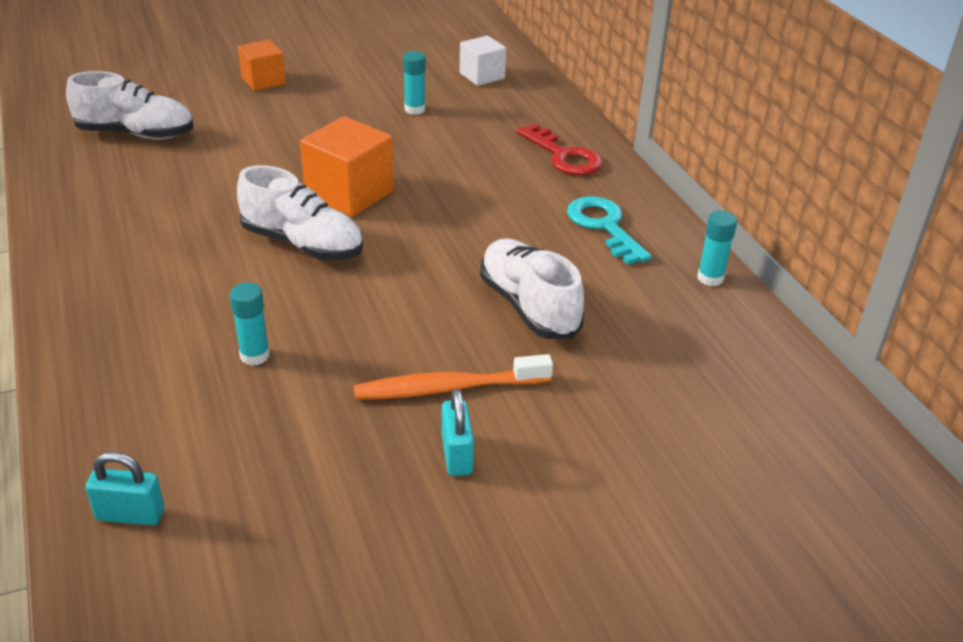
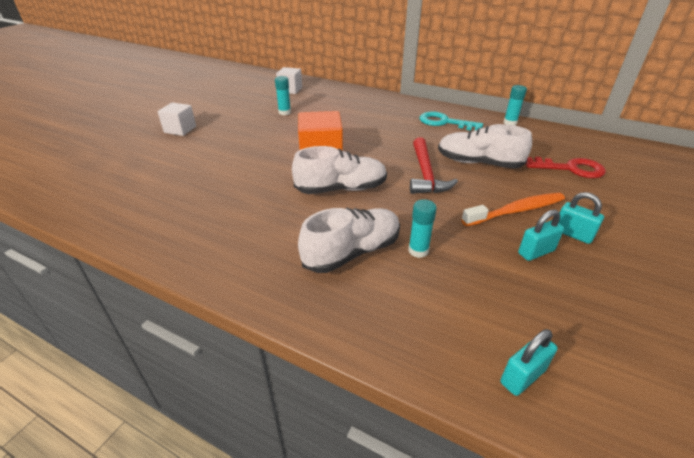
camera: 40 degrees left, 0 degrees up
white shoe [66,71,193,139] -> white shoe moved to [298,208,400,273]
orange cube [238,40,286,91] -> white cube [158,102,196,136]
orange toothbrush [354,354,553,400] -> orange toothbrush turned 150 degrees counterclockwise [461,193,565,226]
red key [517,123,602,175] -> red key moved to [526,157,606,178]
none -> red hammer [410,137,458,194]
none -> turquoise padlock [518,210,564,261]

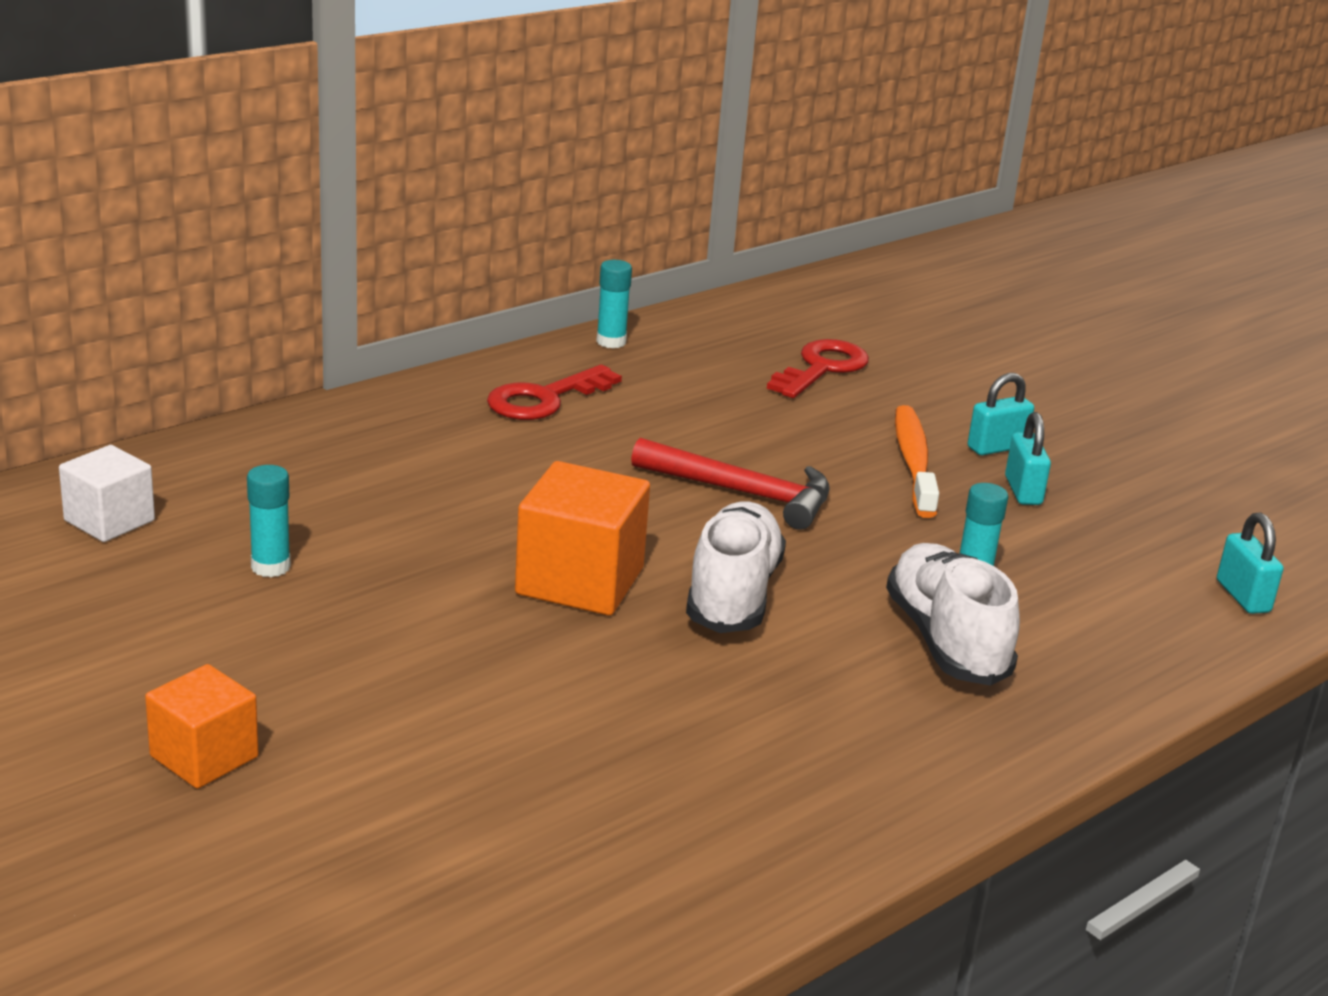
camera: 70 degrees left, 10 degrees down
white cube [158,102,196,136] -> orange cube [145,664,259,789]
turquoise key [419,112,483,131] -> red key [487,365,622,420]
white shoe [438,124,532,169] -> none

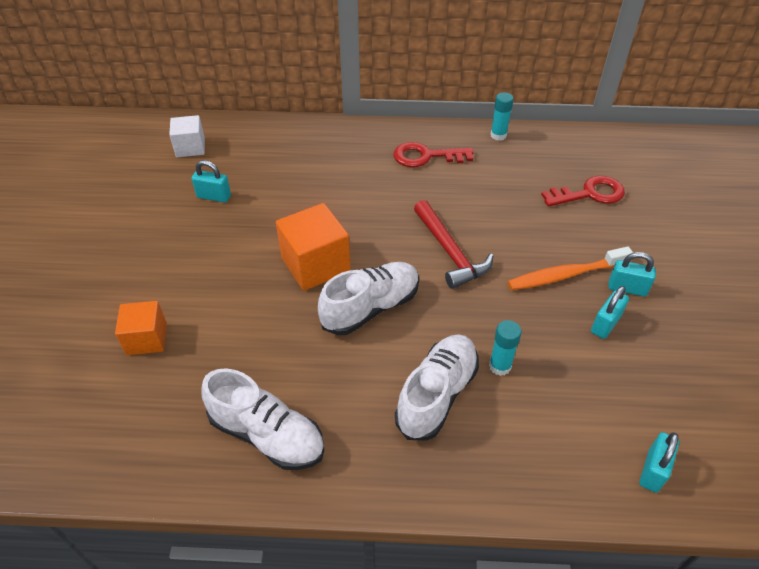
camera: 45 degrees right, 20 degrees up
orange cube [145,664,259,789] -> orange cube moved to [115,301,167,355]
turquoise glue stick [247,465,291,577] -> turquoise padlock [192,160,231,202]
orange toothbrush [895,405,939,518] -> orange toothbrush turned 150 degrees counterclockwise [507,246,633,290]
none -> white shoe [202,368,324,470]

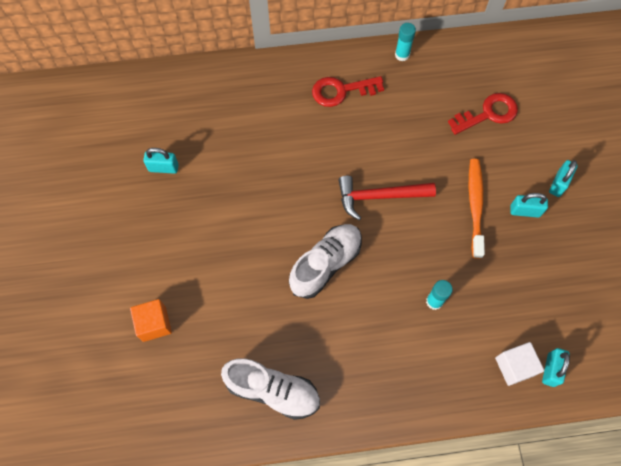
camera: 10 degrees left, 20 degrees up
white cube [169,115,205,157] -> white cube moved to [495,342,544,386]
orange cube [276,203,351,291] -> none
white shoe [395,334,479,441] -> none
red hammer [414,200,493,289] -> red hammer turned 120 degrees clockwise [338,176,436,220]
orange toothbrush [507,246,633,290] -> orange toothbrush turned 120 degrees clockwise [469,159,485,259]
turquoise padlock [591,286,629,339] -> turquoise padlock moved to [549,160,578,197]

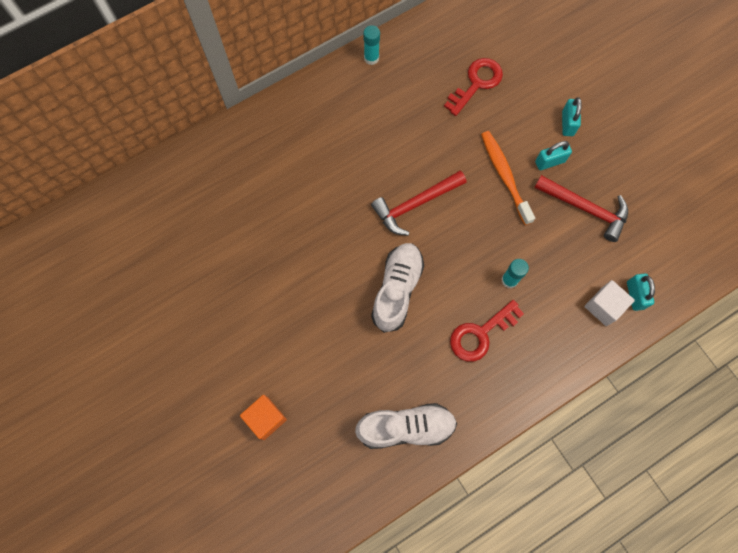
camera: 25 degrees left, 5 degrees up
turquoise padlock [143,148,179,174] -> none
red key [312,76,384,107] -> red key moved to [450,300,524,362]
none -> red hammer [534,175,628,242]

